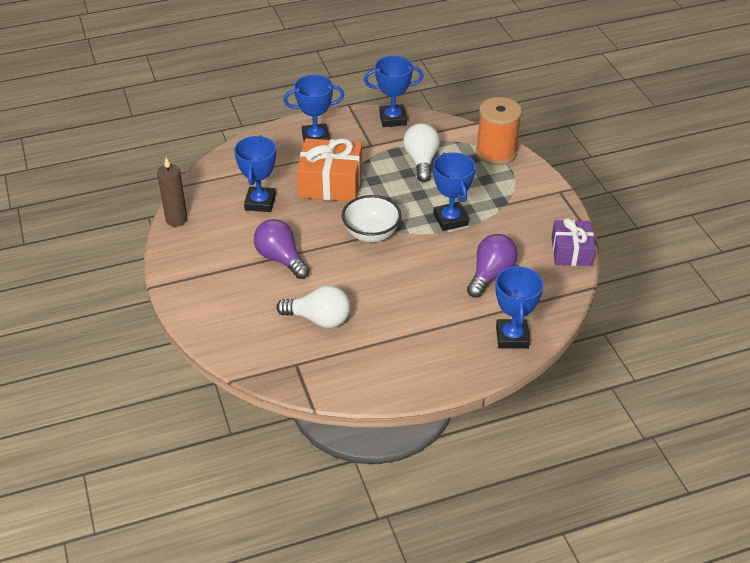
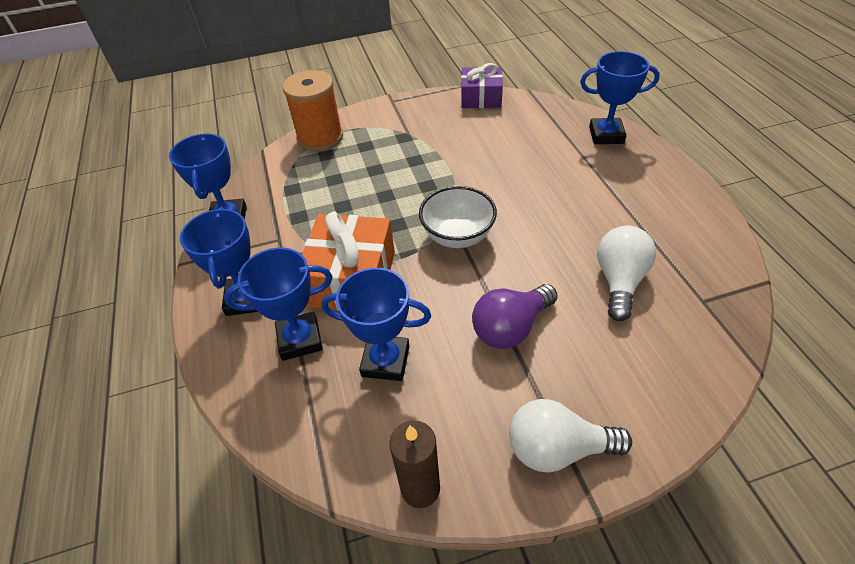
camera: 85 degrees left, 5 degrees up
white light bulb [403,123,440,182] -> white light bulb moved to [509,399,632,472]
blue trophy [433,152,476,231] -> blue trophy moved to [224,248,333,361]
purple light bulb [467,234,518,298] -> none

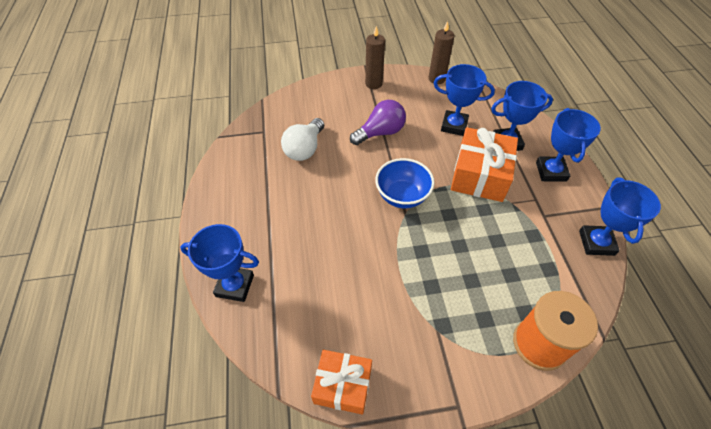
camera: 175 degrees left, 5 degrees up
white bowl [419,186,497,248] -> blue bowl [375,158,435,208]
purple gift [461,63,503,108] -> orange gift [311,350,372,415]
white light bulb [509,399,632,472] -> brown candle [365,26,385,89]

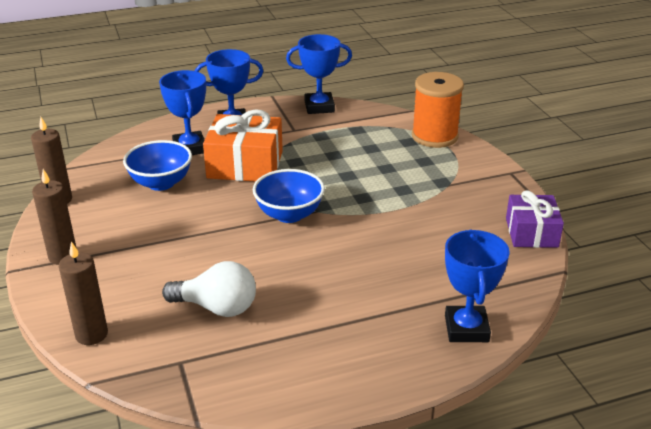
camera: 100 degrees left, 20 degrees down
orange gift [311,350,372,415] -> purple gift [506,190,564,248]
purple light bulb [350,100,406,145] -> none
blue trophy [434,64,495,136] -> blue bowl [123,140,192,191]
none -> brown candle [59,241,108,345]

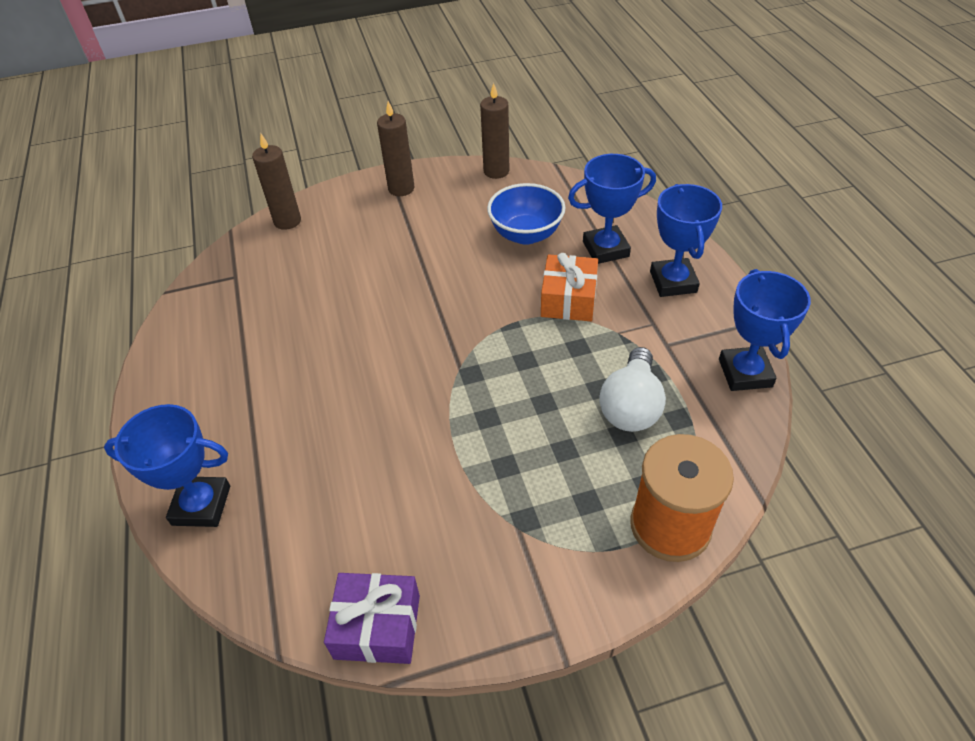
camera: 95 degrees right, 15 degrees up
white light bulb [162,261,256,317] -> white light bulb moved to [599,347,666,432]
orange gift [203,109,283,182] -> orange gift [541,253,598,321], size x0.66
blue bowl [253,169,325,223] -> none

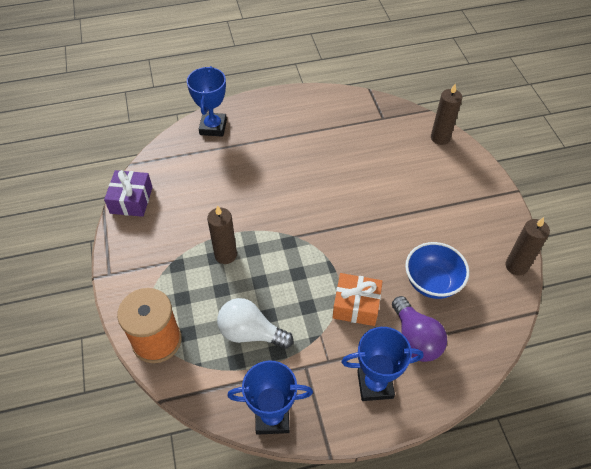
camera: 90 degrees right, 5 degrees up
brown candle [377,101,414,196] -> brown candle moved to [207,205,237,264]
blue trophy [568,154,656,264] -> purple light bulb [392,296,447,362]

